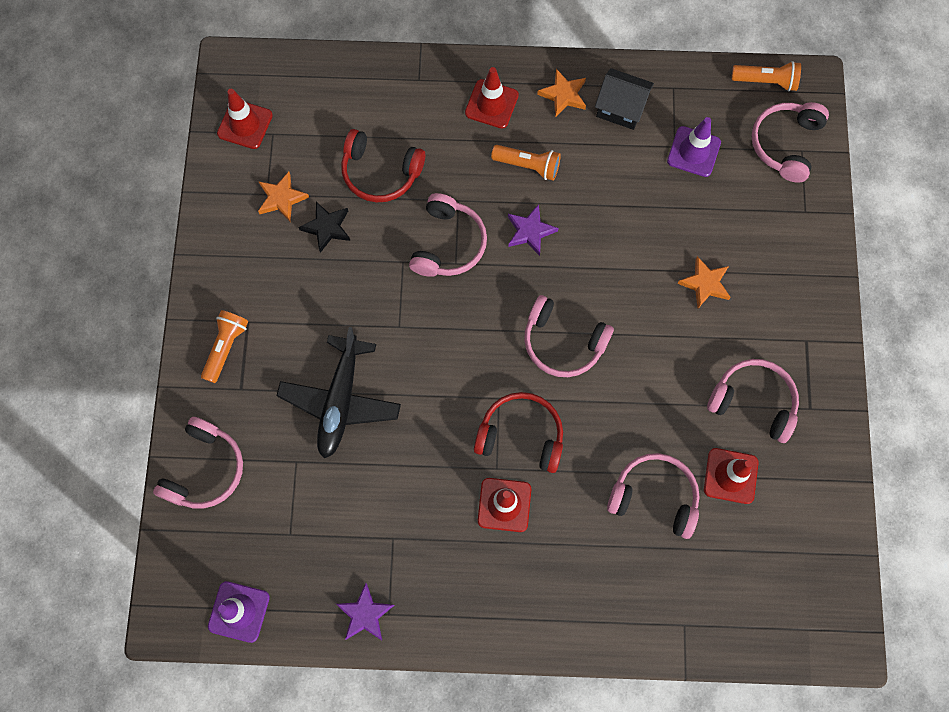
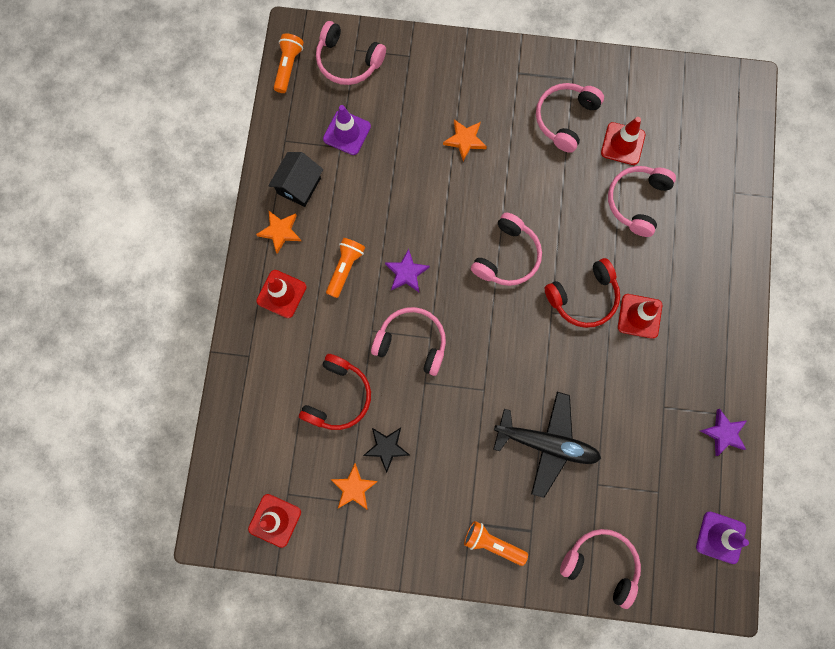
camera: 85 degrees left, 5 degrees up
red headphones [474,392,563,473] -> red headphones turned 135 degrees counterclockwise [545,258,620,328]

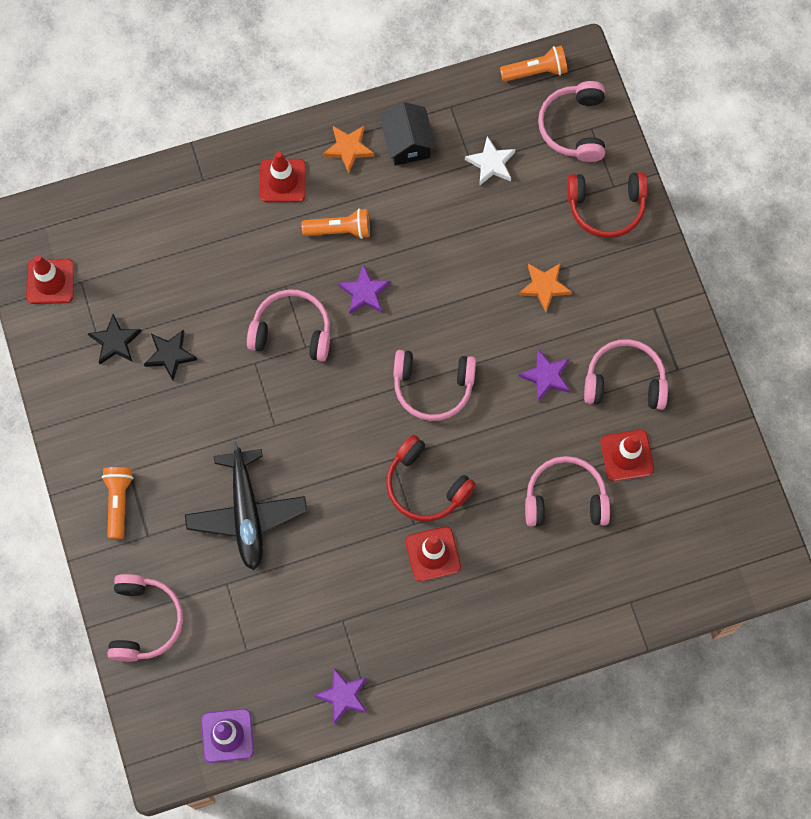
camera: 65 degrees right, 5 degrees down
black house [268,152,323,207] -> black house turned 75 degrees clockwise [380,102,436,166]
red headphones [299,354,371,430] -> red headphones moved to [567,172,648,238]
purple traffic cone [323,105,371,155] -> white star [465,136,516,186]
orange star [330,463,378,510] -> black star [87,314,141,364]
pink headphones [371,307,446,376] -> pink headphones turned 75 degrees counterclockwise [247,289,330,361]
none -> purple star [519,349,570,401]

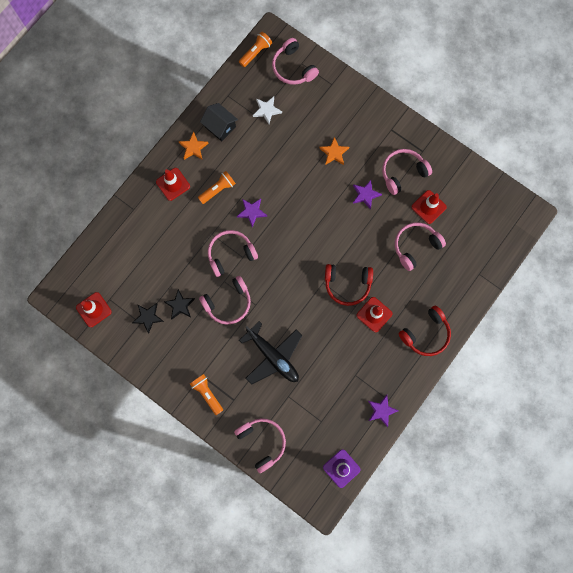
camera: 35 degrees left, 5 degrees up
pink headphones [393,350,476,421] -> pink headphones moved to [199,276,251,325]
red headphones [567,172,648,238] -> red headphones moved to [399,305,451,356]

